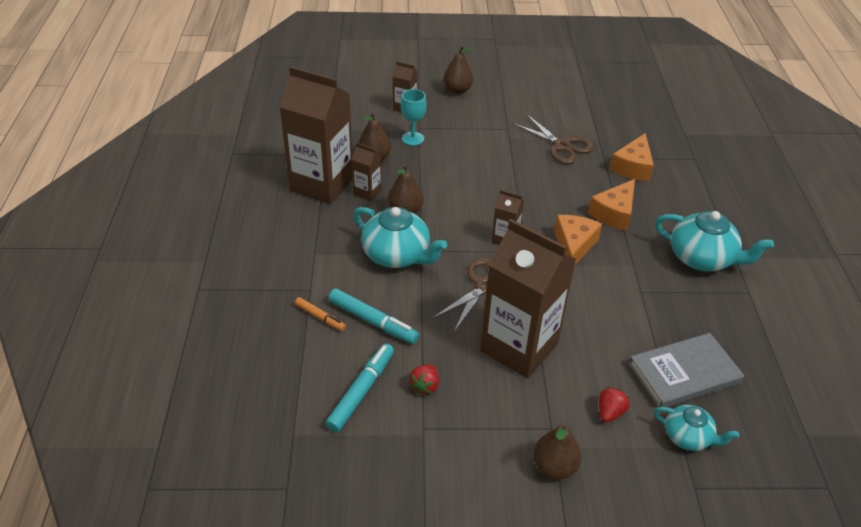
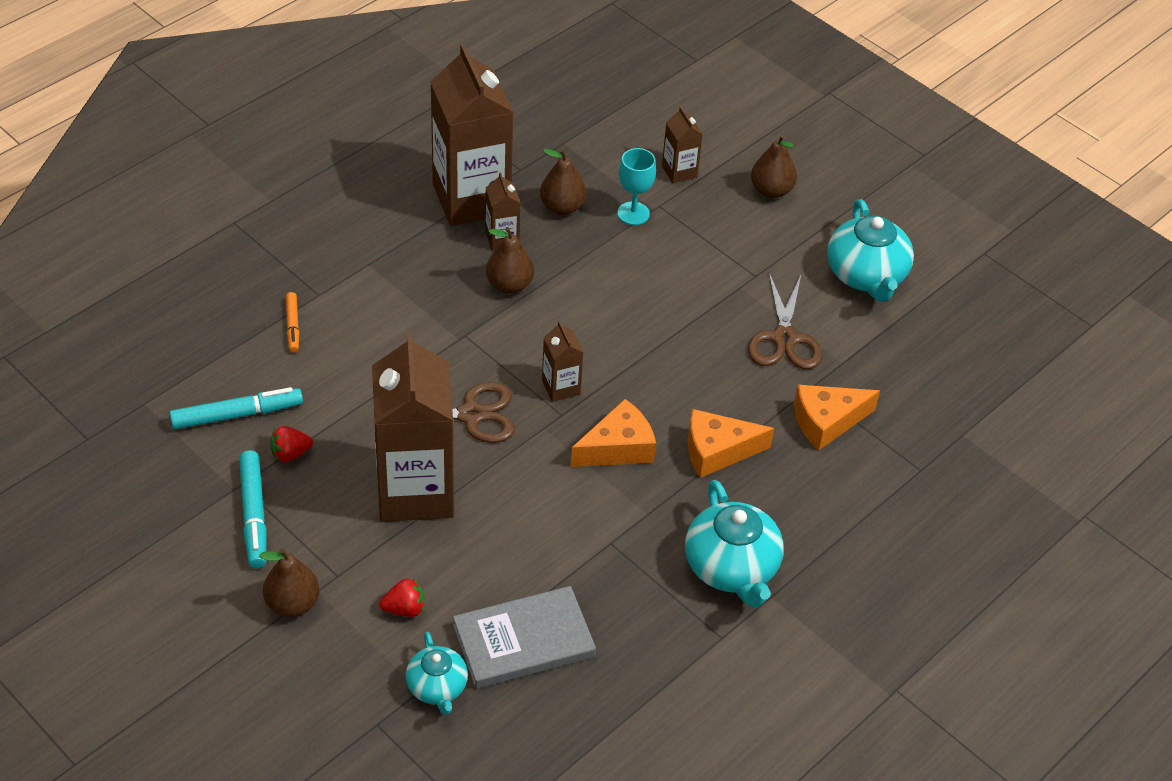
camera: 45 degrees right, 5 degrees up
turquoise marker [328,288,419,344] -> turquoise marker moved to [239,450,267,568]
turquoise teapot [353,207,447,268] -> turquoise teapot moved to [827,199,914,302]
grey book [629,333,744,407] -> grey book turned 45 degrees counterclockwise [453,586,596,689]

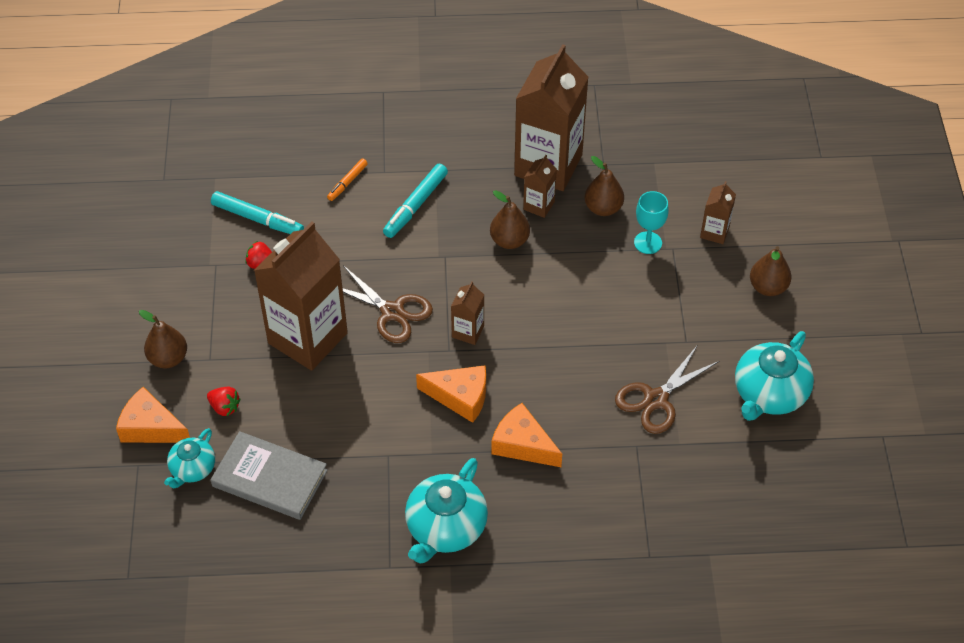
camera: 45 degrees right, 5 degrees up
turquoise marker [239,450,267,568] -> turquoise marker moved to [383,164,448,238]
orange cheese [794,385,880,450] -> orange cheese moved to [116,387,190,443]

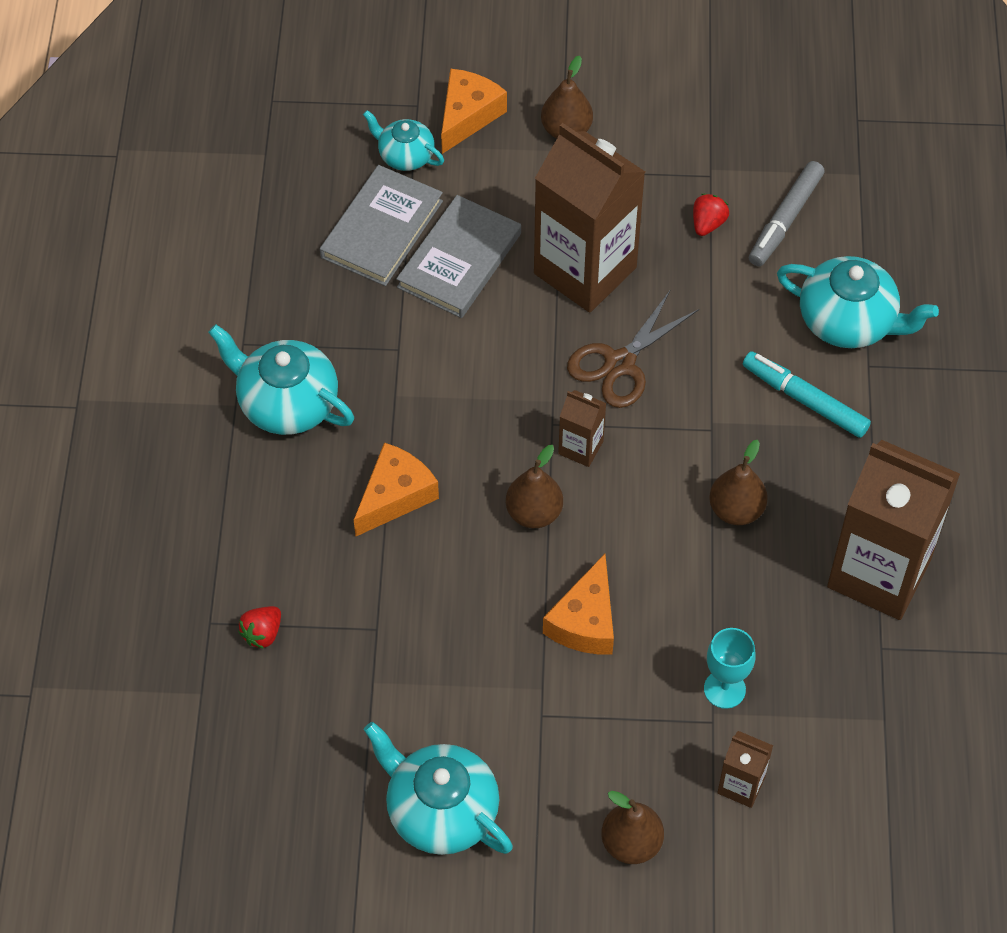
camera: 95 degrees right, 5 degrees up
red strawberry [207,387,241,416] -> red strawberry moved to [238,606,281,649]
turquoise marker [211,191,304,234] -> grey marker [749,161,825,266]
orange marker [327,159,368,201] -> turquoise teapot [777,256,939,348]
orange cheese [416,365,486,423] -> orange cheese moved to [543,554,614,655]
brown carton [523,155,557,218] -> none
brown pear [585,156,624,216] -> brown pear moved to [506,445,563,528]
brown scissors [615,346,719,434] -> none
none -> grey book [396,195,521,318]

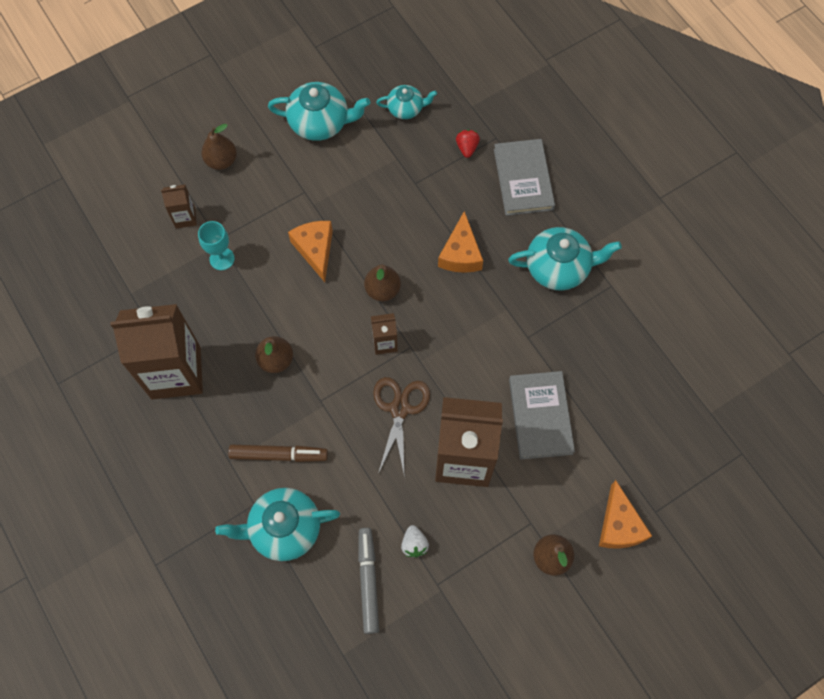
camera: 145 degrees right, 10 degrees up
grey book [320,165,443,286] -> grey book moved to [494,139,555,216]
turquoise teapot [363,110,444,171] -> turquoise teapot moved to [376,85,437,119]
red strawberry [693,194,729,236] -> white strawberry [401,525,429,558]
turquoise marker [743,351,871,438] -> brown marker [228,445,328,462]

